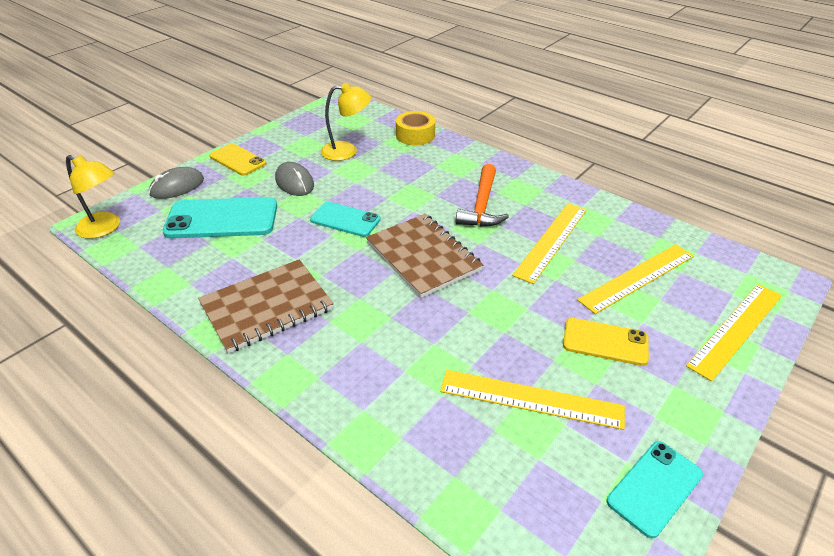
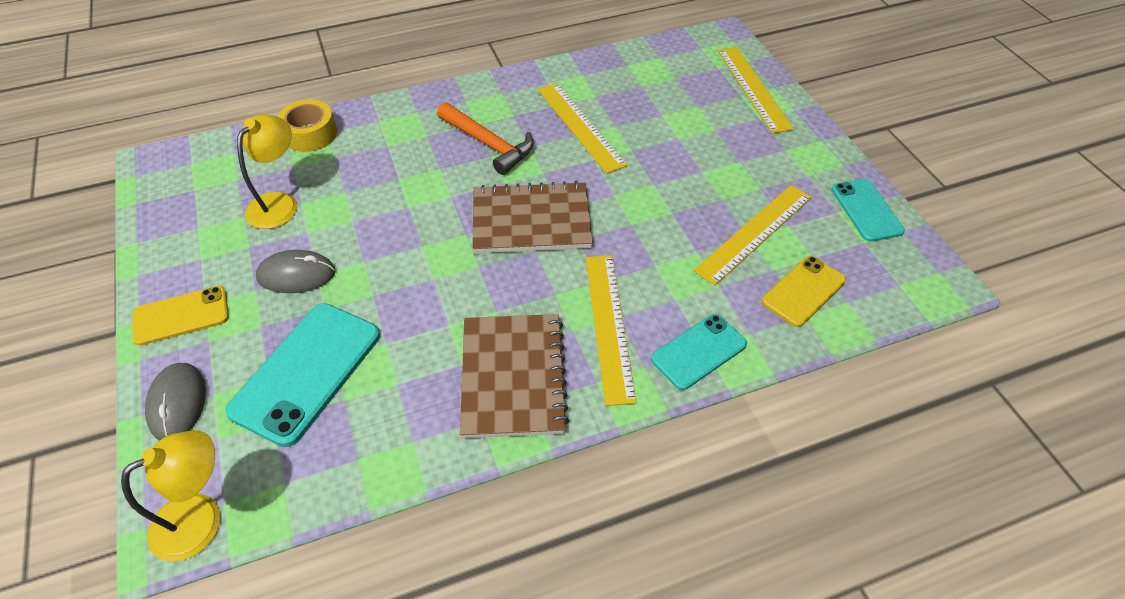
camera: 60 degrees left, 10 degrees up
turquoise phone [310,202,381,237] -> turquoise phone moved to [651,314,747,390]
yellow phone [563,318,649,366] -> yellow phone moved to [762,256,846,327]
yellow ruler [577,244,694,314] -> yellow ruler moved to [586,255,637,406]

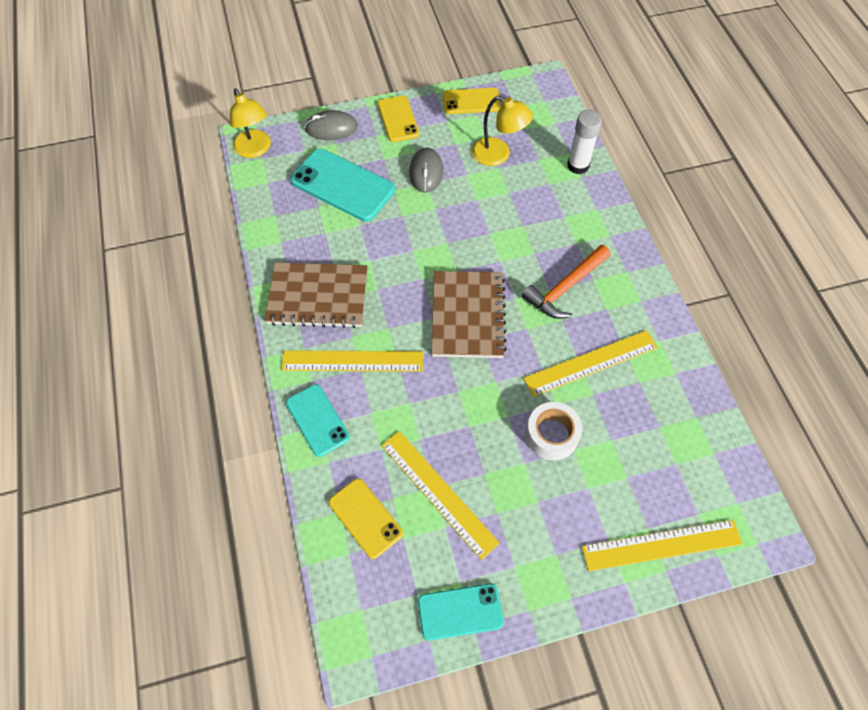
camera: 95 degrees right, 10 degrees up
yellow tape [277,99,337,152] -> white glue stick [567,110,602,174]
none -> yellow phone [443,88,501,114]
none -> white tape [526,402,582,460]

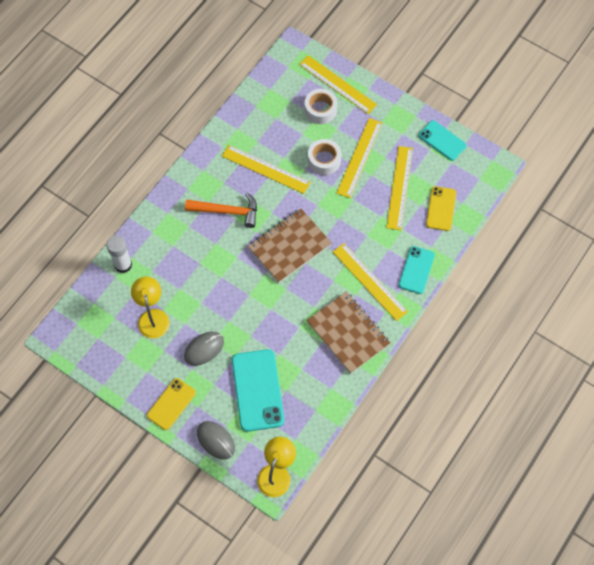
camera: 130 degrees left, 5 degrees up
yellow phone [443,88,501,114] -> none
none -> white tape [305,89,337,124]
none -> yellow ruler [336,118,382,198]

